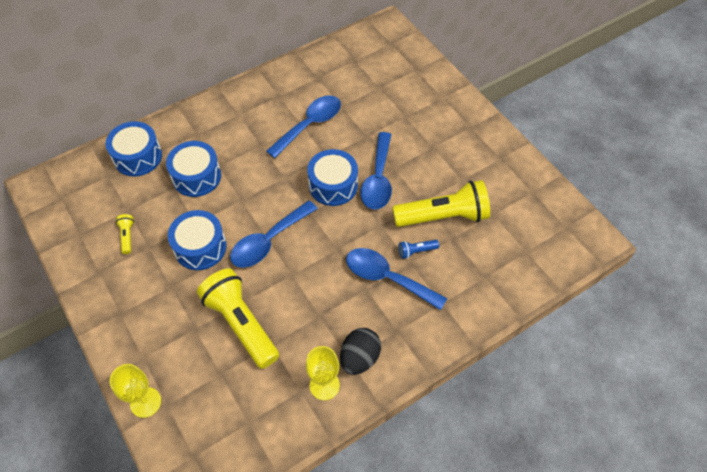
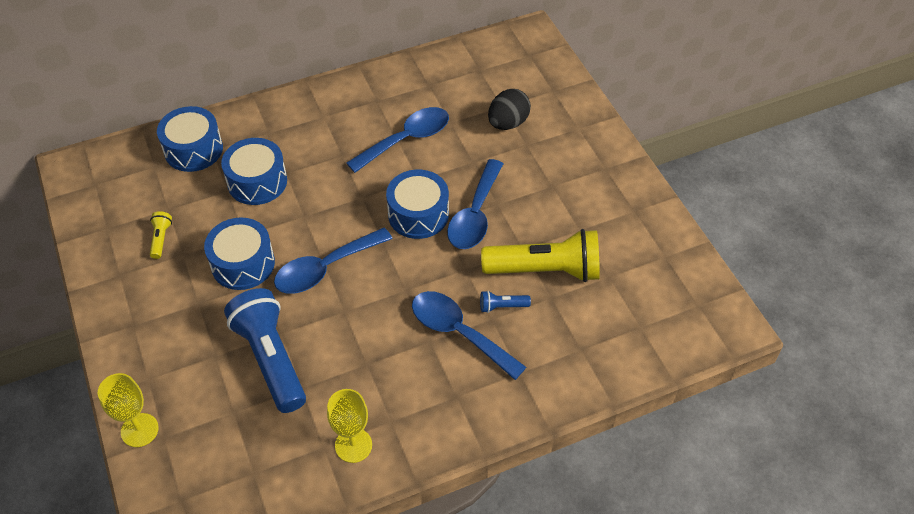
camera: 10 degrees right, 5 degrees down
yellow flashlight [197,268,279,369] -> blue flashlight [224,288,306,413]
black egg [340,328,381,375] -> black egg moved to [488,89,531,130]

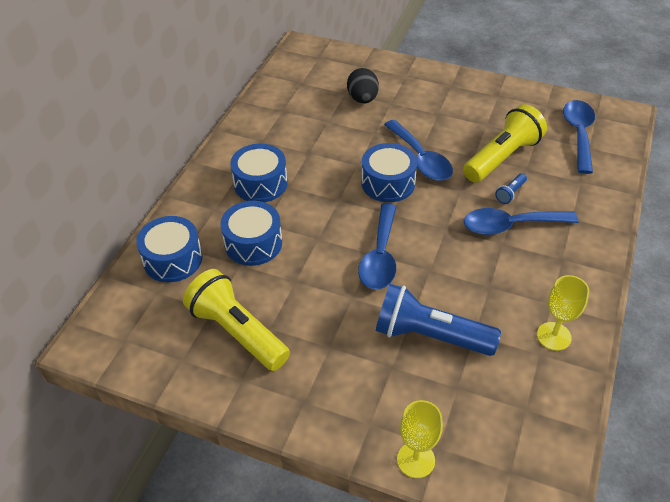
camera: 45 degrees left, 5 degrees down
yellow flashlight [150,211,172,259] -> yellow flashlight [183,269,290,371], size x2.41
blue drum [204,218,275,290] -> blue drum moved to [230,144,288,202]
blue spoon [346,107,449,173] -> blue spoon moved to [563,100,595,174]

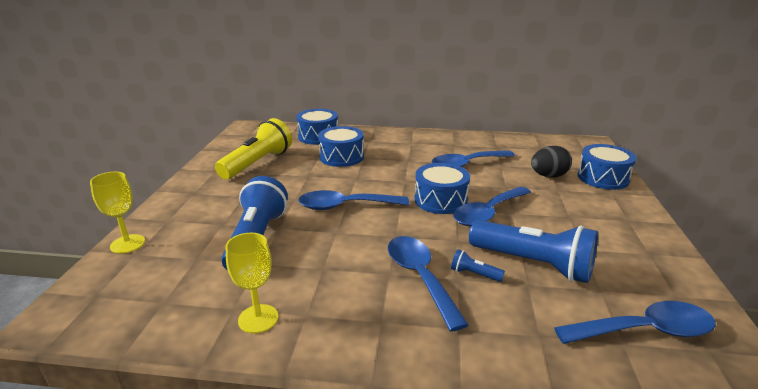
camera: 75 degrees right, 20 degrees down
blue drum [230,144,288,202] -> blue drum moved to [577,144,637,190]
yellow flashlight [463,104,547,183] -> blue flashlight [469,220,598,283]
none -> blue spoon [432,150,515,167]

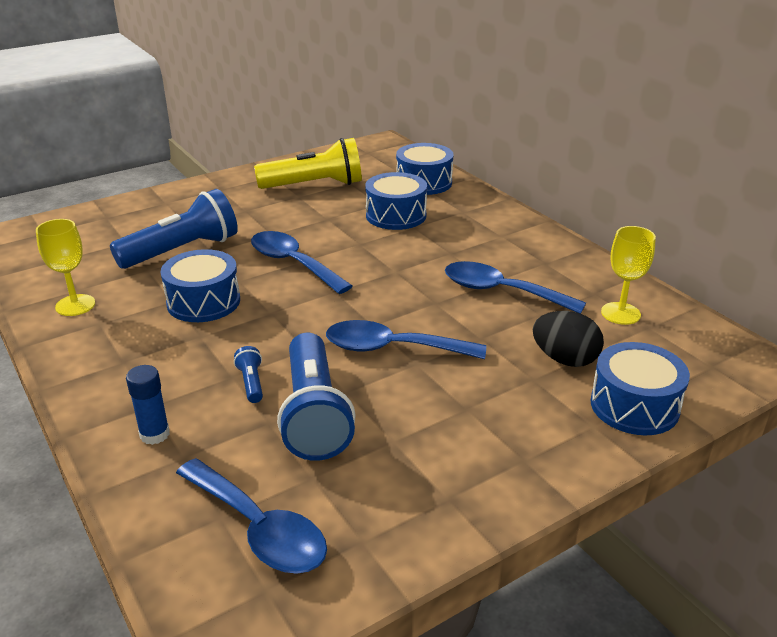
camera: 50 degrees right, 5 degrees up
yellow goblet [90,171,145,254] -> yellow goblet moved to [601,226,656,325]
blue spoon [388,236,469,331] -> none
blue drum [415,163,470,214] -> blue drum moved to [161,249,240,322]
none -> blue glue stick [126,365,170,445]

